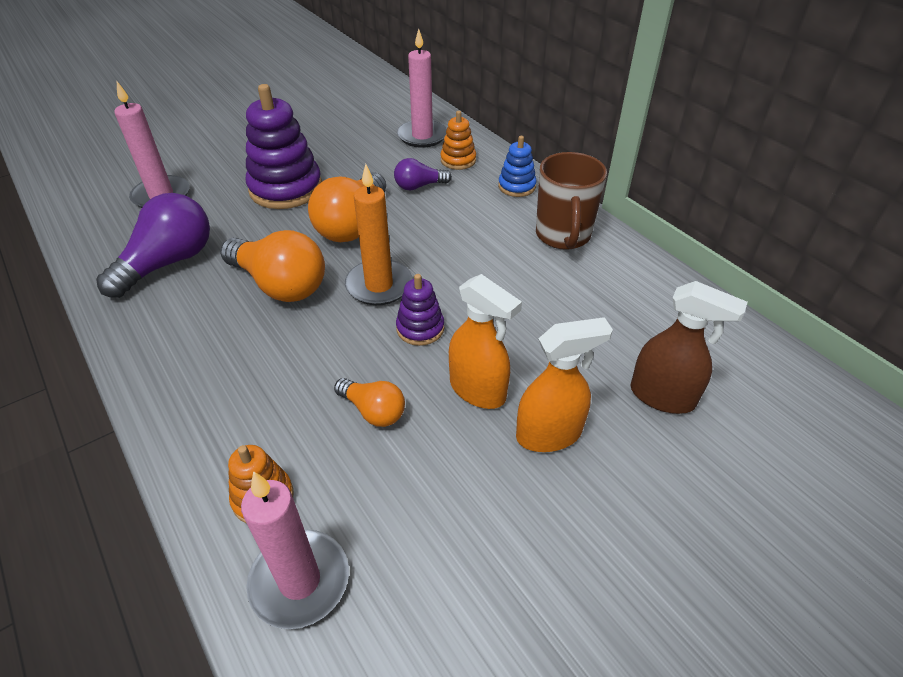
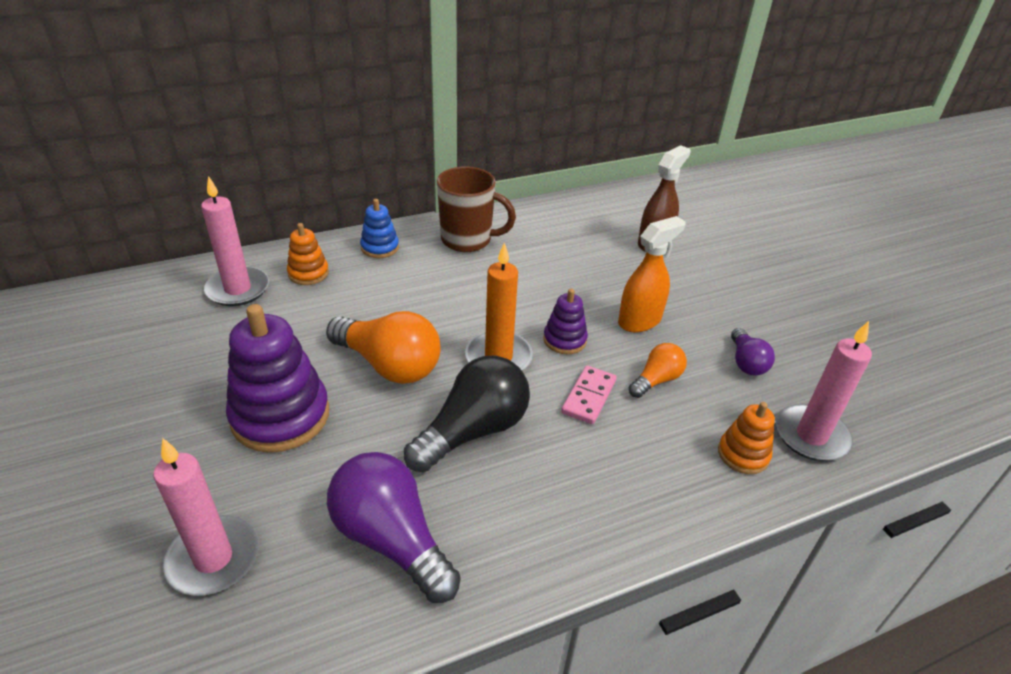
camera: 80 degrees left, 5 degrees down
orange light bulb [220,230,325,302] -> black light bulb [404,355,530,473]
purple light bulb [394,158,452,190] -> purple light bulb moved to [731,328,775,376]
orange spray bottle [516,317,613,452] -> none
none -> pink domino [561,365,617,424]

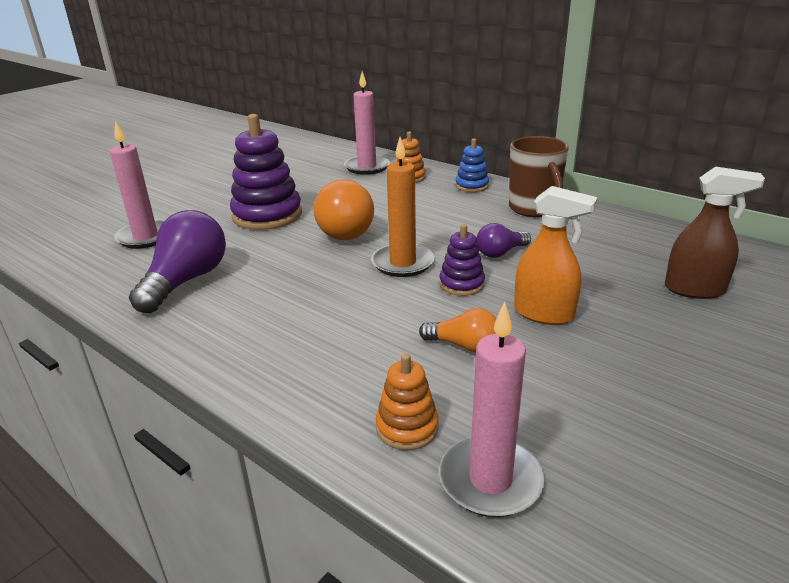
camera: 65 degrees right, 10 degrees down
black light bulb [404,355,530,473] -> none
pink domino [561,365,617,424] -> none
purple light bulb [731,328,775,376] -> purple light bulb moved to [477,223,531,258]

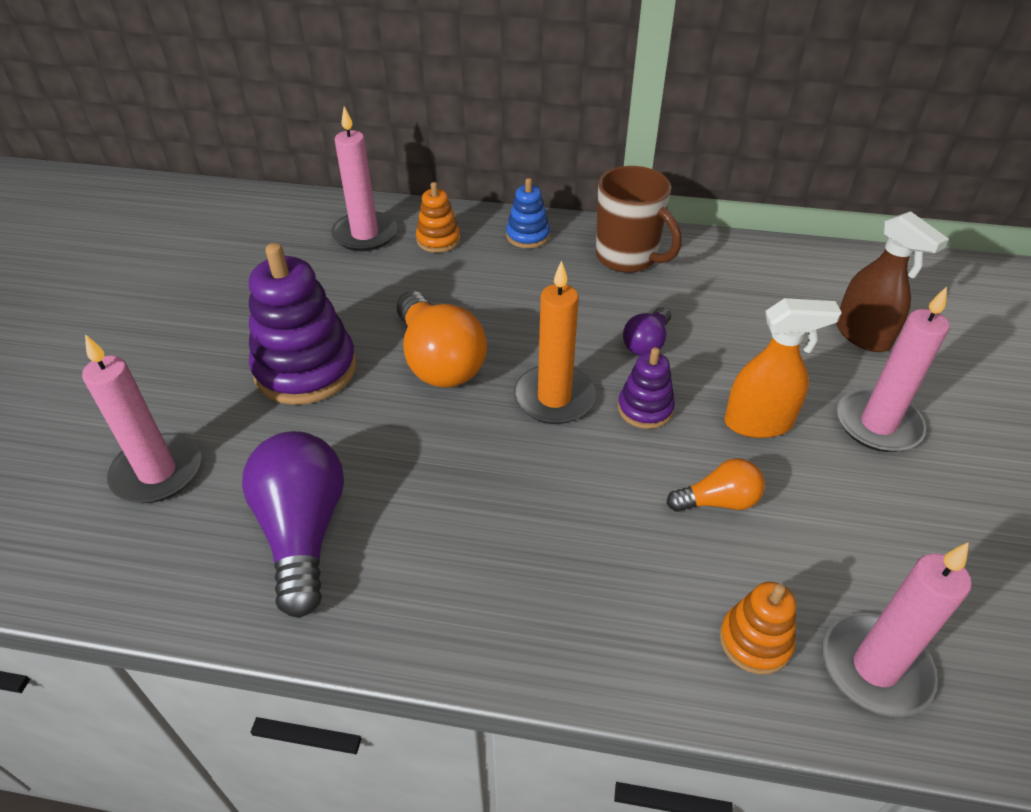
camera: 30 degrees left, 15 degrees up
brown spray bottle [665,166,765,299] -> brown spray bottle turned 75 degrees clockwise [836,211,949,352]
none -> pink candle [837,287,950,452]

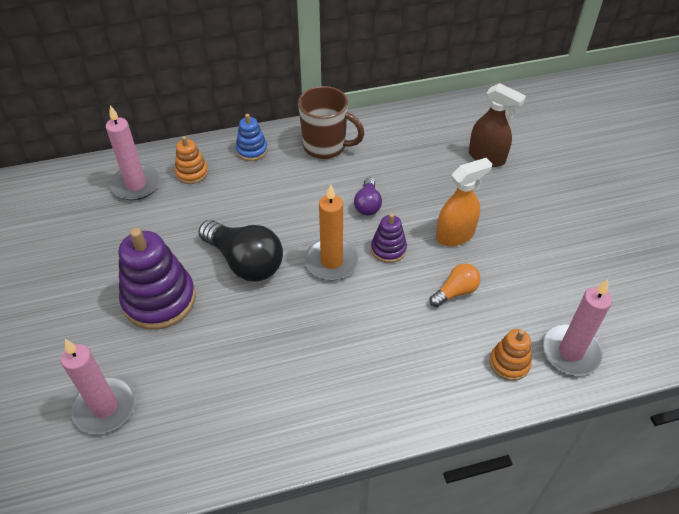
camera: 25 degrees left, 5 degrees up
purple light bulb [242,431,344,618] -> none
orange light bulb [397,291,487,388] -> black light bulb [199,220,283,282]
pink candle [837,287,950,452] -> none

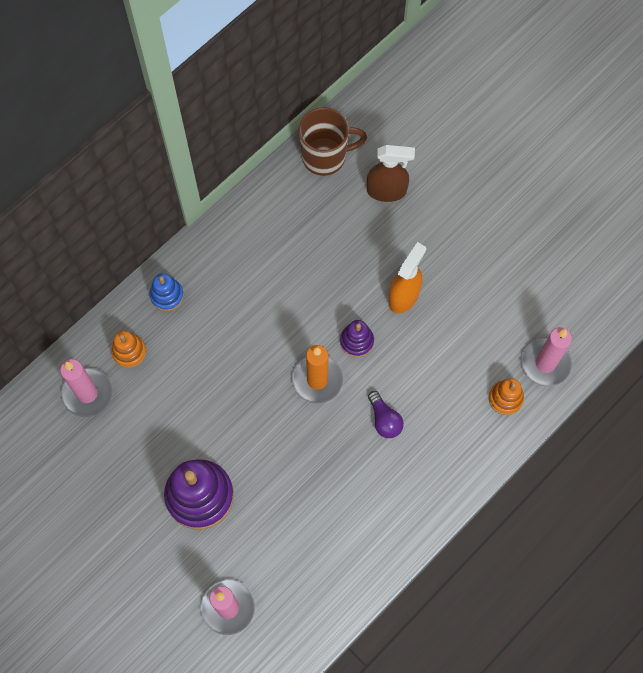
camera: 30 degrees left, 20 degrees up
black light bulb [199,220,283,282] -> none
brown mug [298,86,365,159] -> brown mug moved to [299,107,367,176]
purple light bulb [354,177,382,215] -> purple light bulb moved to [368,391,404,438]
orange light bulb [430,263,481,307] -> none

